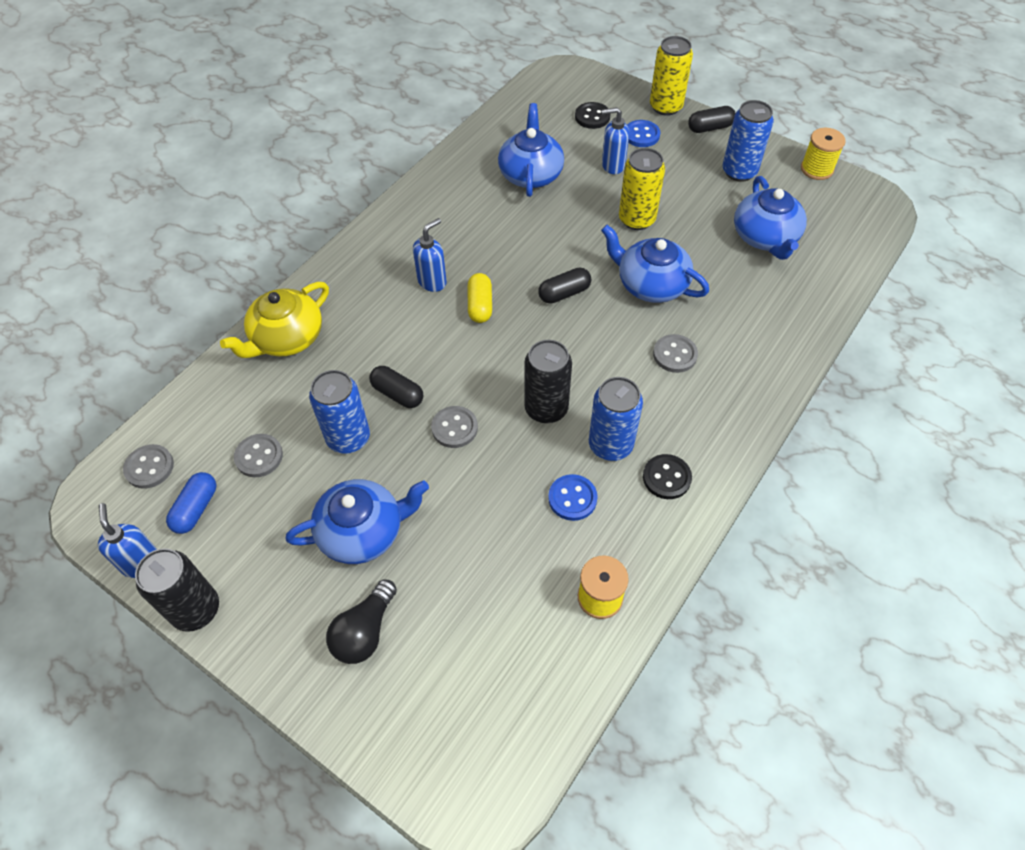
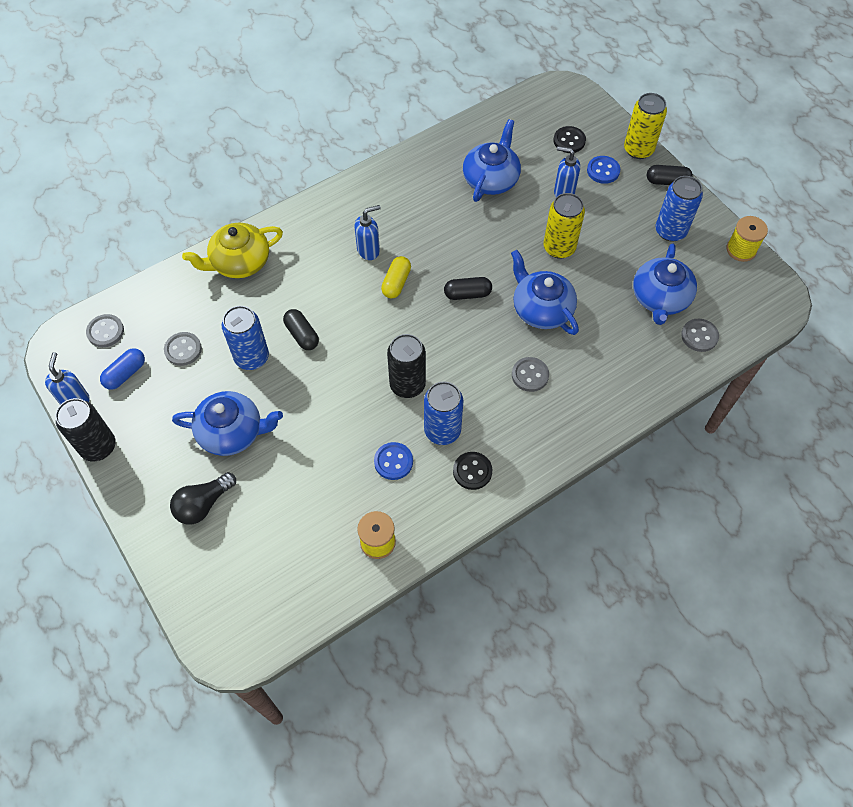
camera: 20 degrees right, 5 degrees up
grey button [431,406,478,448] -> grey button moved to [681,319,719,352]

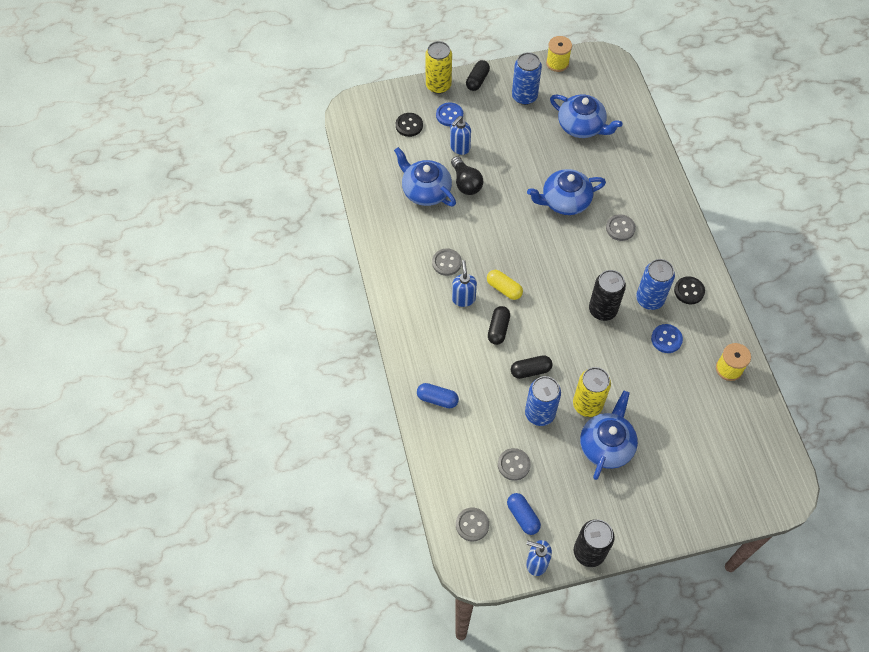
camera: 70 degrees left, 0 degrees up
black light bulb [170,472,236,525] -> black light bulb moved to [451,156,483,195]
yellow teapot [182,223,283,278] -> blue capsule [417,383,459,408]
black capsule [444,277,492,300] -> black capsule moved to [488,306,510,345]
yellow can [543,193,585,259] -> yellow can moved to [573,367,611,417]
grey button [681,319,719,352] -> grey button moved to [432,249,462,276]

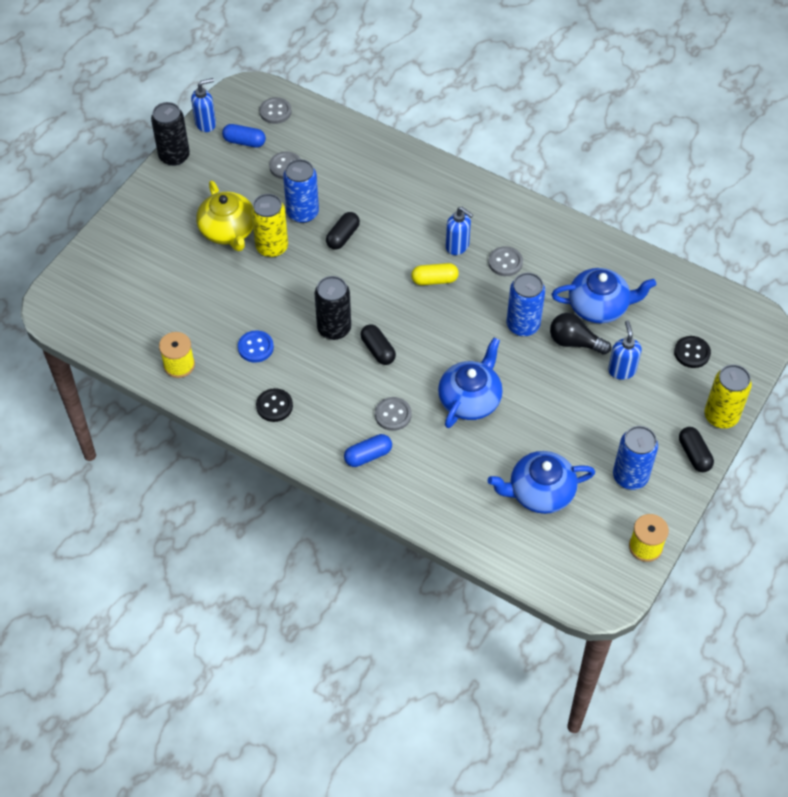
camera: 135 degrees right, 5 degrees down
blue capsule [417,383,459,408] -> blue capsule moved to [344,434,392,467]
blue button [436,102,463,126] -> none
black capsule [488,306,510,345] -> black capsule moved to [361,324,396,365]
blue teapot [580,391,638,480] -> yellow teapot [196,180,253,251]
blue can [636,259,675,310] -> blue can moved to [506,272,545,337]

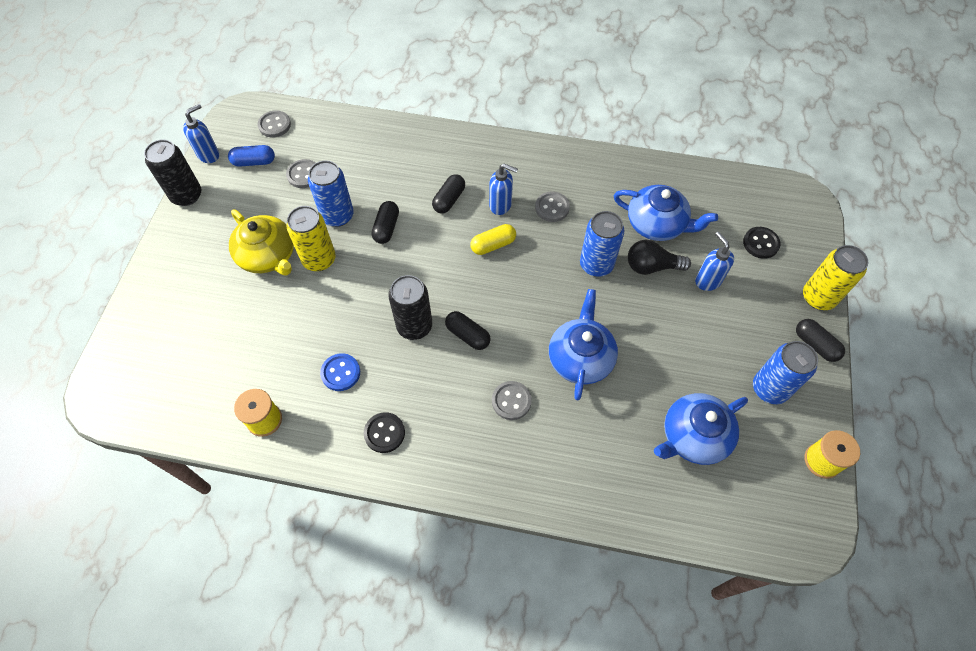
camera: 20 degrees left, 5 degrees up
blue capsule [344,434,392,467] -> none
blue teapot [552,268,657,323] -> blue teapot turned 45 degrees clockwise [614,185,718,241]
none -> black capsule [432,174,465,213]

